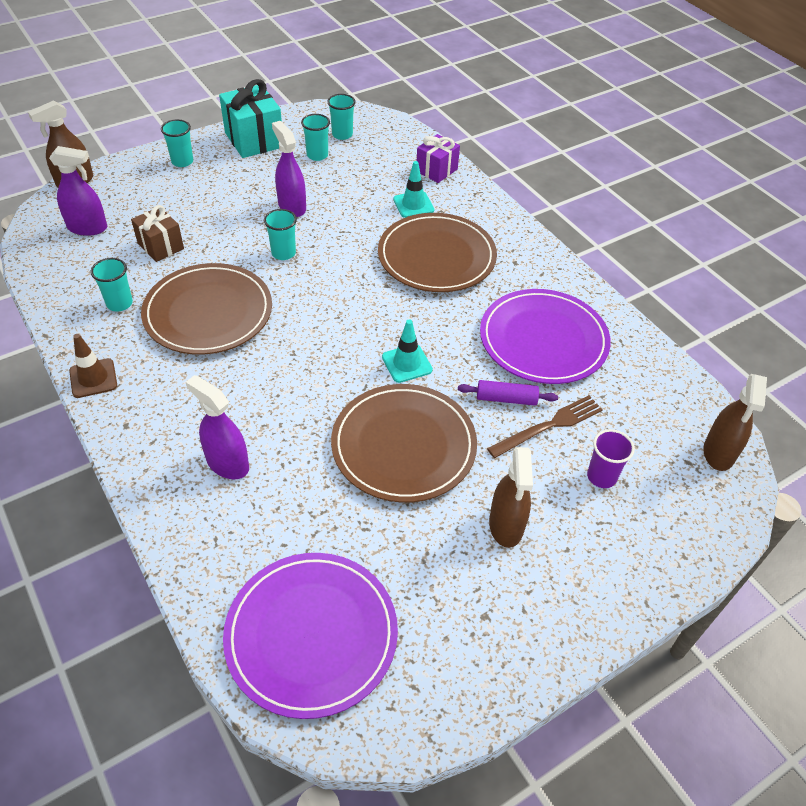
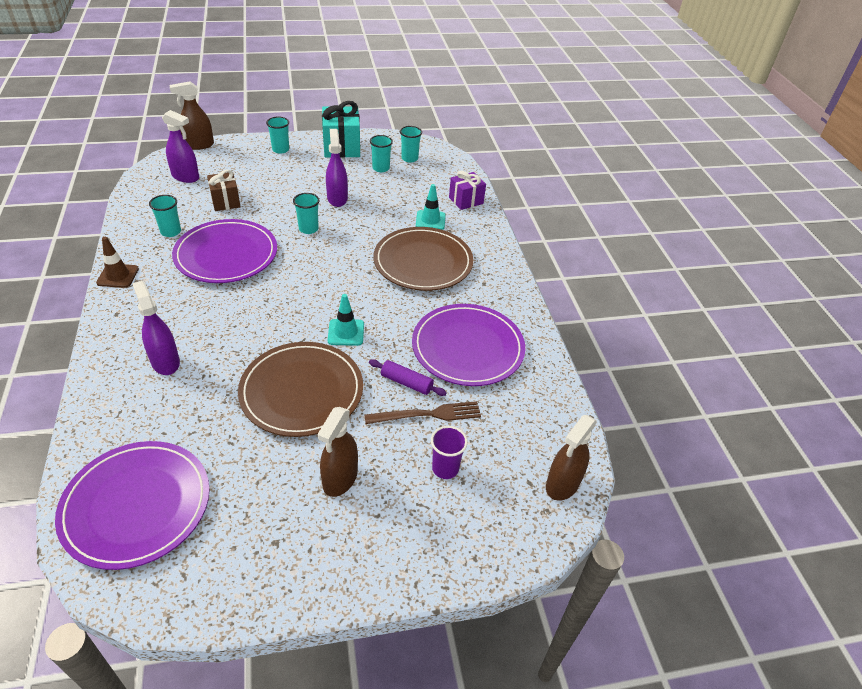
camera: 20 degrees right, 5 degrees down
brown plate [141,263,272,355] -> purple plate [172,219,277,283]

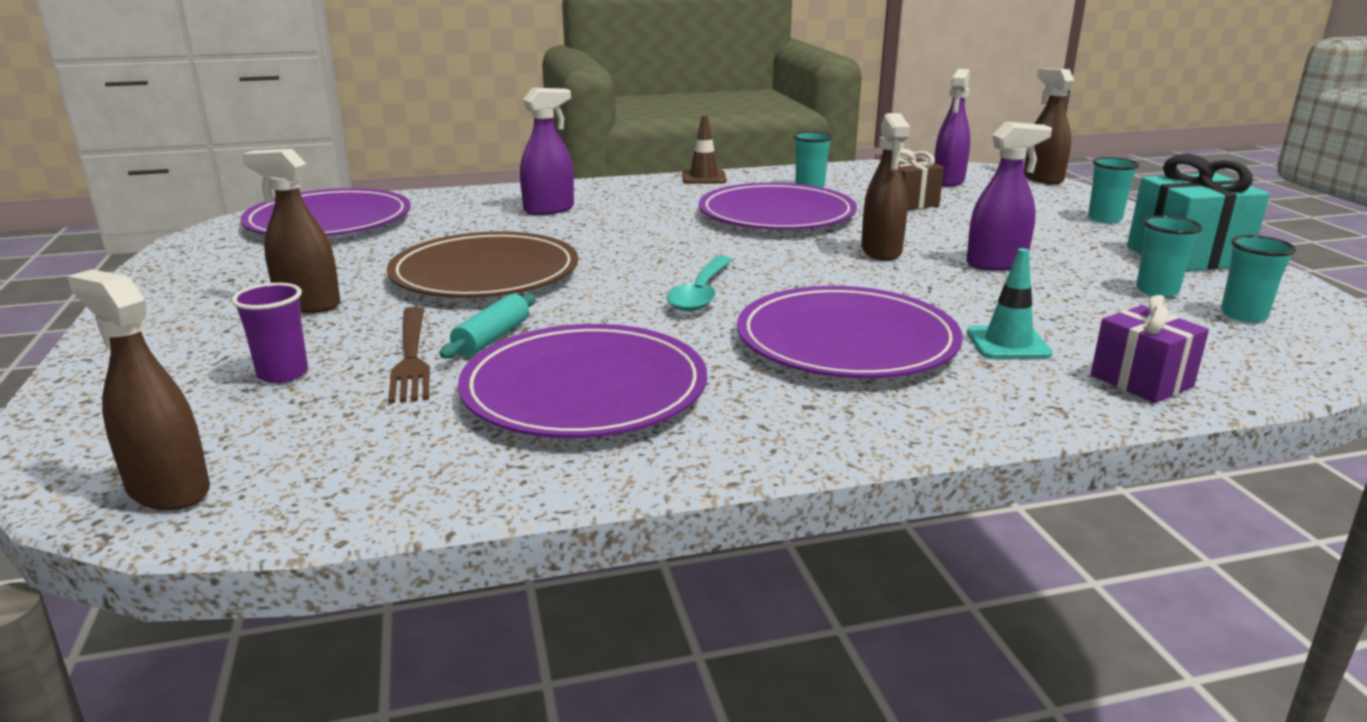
camera: 90 degrees right, 20 degrees down
turquoise cup [293,193,320,234] -> brown spray bottle [861,113,910,261]
turquoise traffic cone [328,294,364,346] -> none
purple rolling pin [369,359,447,396] -> turquoise rolling pin [439,294,536,359]
brown plate [373,227,473,291] -> purple plate [737,286,963,378]
none -> turquoise spoon [667,256,732,311]

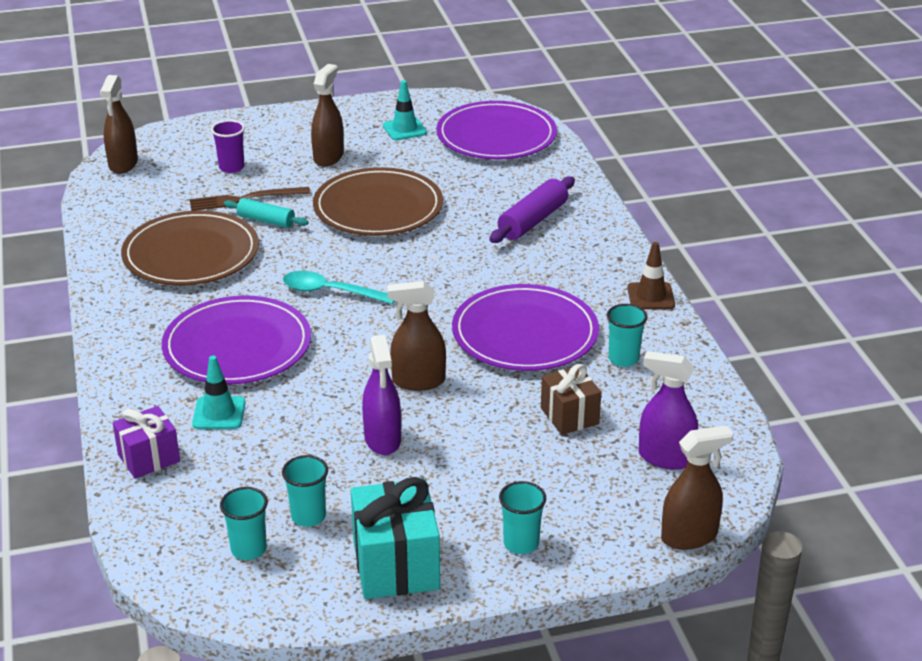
camera: 90 degrees right, 10 degrees up
brown spray bottle [67,269,210,510] -> brown spray bottle turned 150 degrees clockwise [100,75,138,174]
purple plate [458,324,707,438] -> brown plate [121,211,259,285]
purple spray bottle [520,88,574,215] -> purple rolling pin [489,176,575,243]
none -> turquoise traffic cone [383,80,427,140]

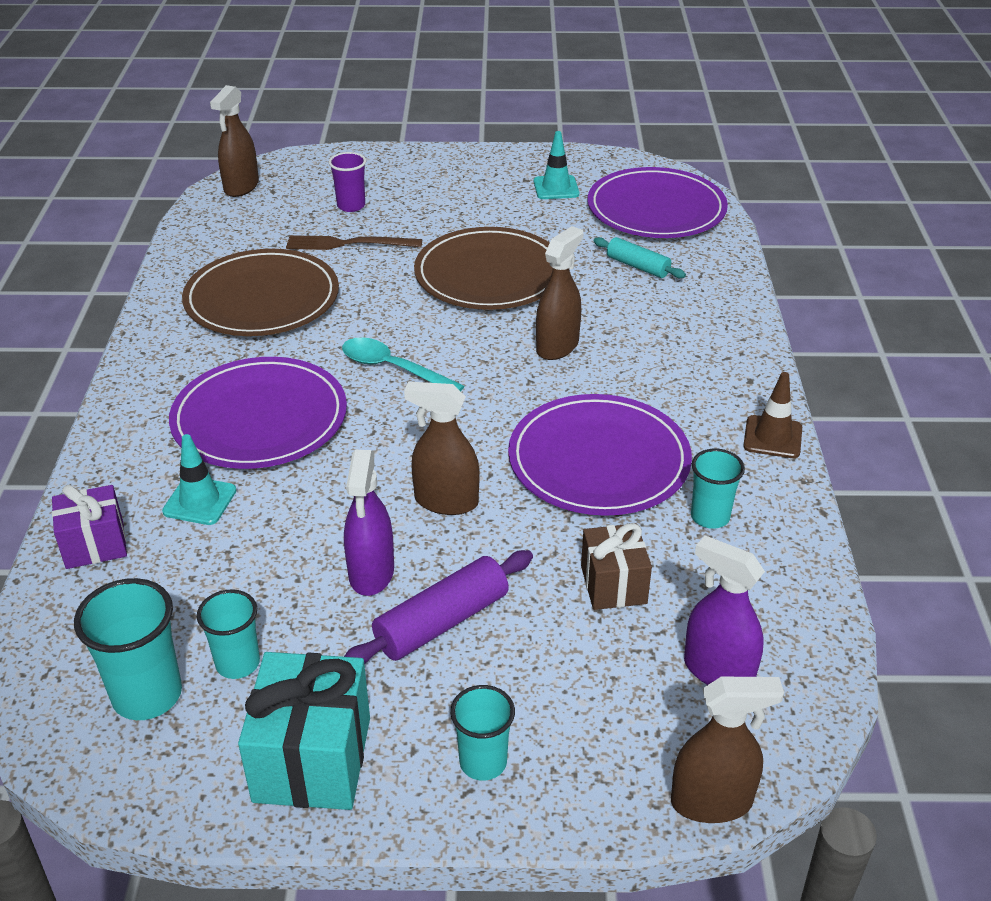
camera: 15 degrees right, 5 degrees up
turquoise cup [220,487,268,560] -> turquoise cup [74,578,182,720], size x1.53
turquoise rolling pin [224,198,309,228] -> turquoise rolling pin moved to [594,237,686,278]
brown spray bottle [311,64,344,166] -> brown spray bottle moved to [536,226,583,360]
purple rolling pin [489,176,575,243] -> purple rolling pin moved to [344,550,533,665]

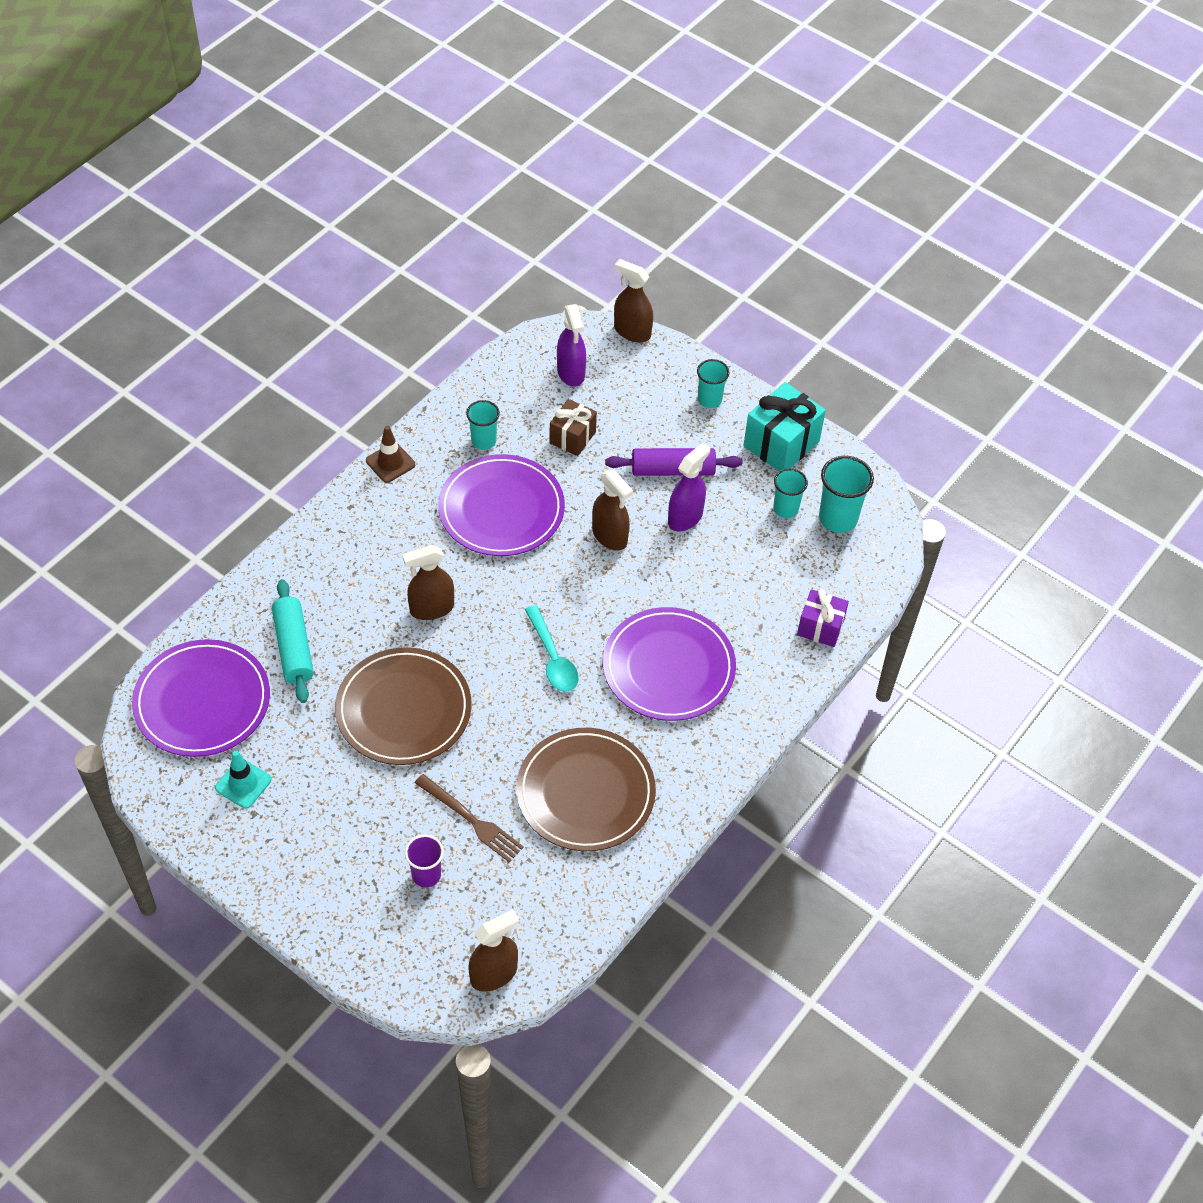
camera: 145 degrees left, 15 degrees up
turquoise traffic cone [162,434,237,525] -> none
turquoise rolling pin [594,237,686,278] -> turquoise rolling pin [272,579,314,703], size x1.53

